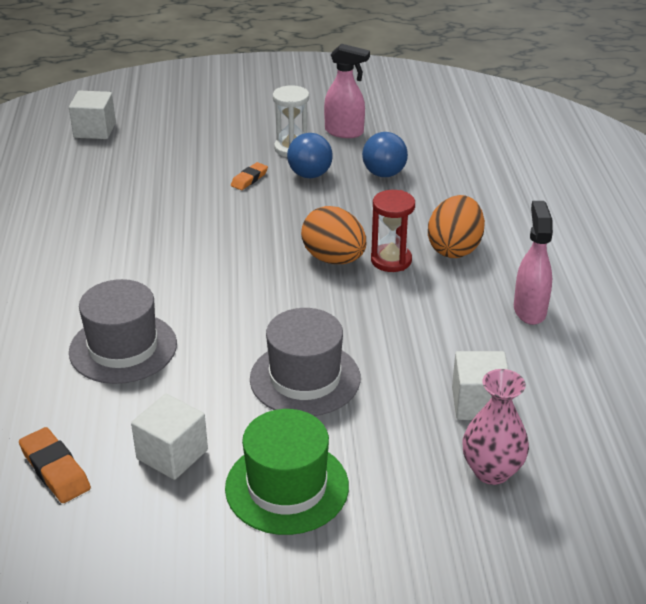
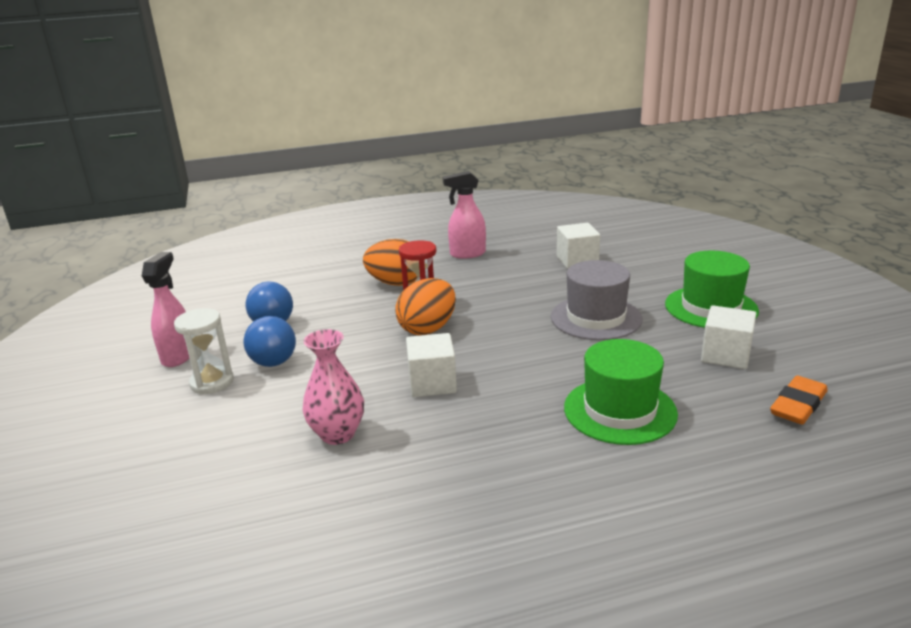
camera: 100 degrees left, 10 degrees down
white cube [69,91,116,139] -> white cube moved to [406,333,457,397]
grey hat [69,279,177,384] -> green hat [564,339,678,445]
orange eraser [231,162,268,190] -> none
pink vase [463,369,529,485] -> pink vase moved to [303,329,364,445]

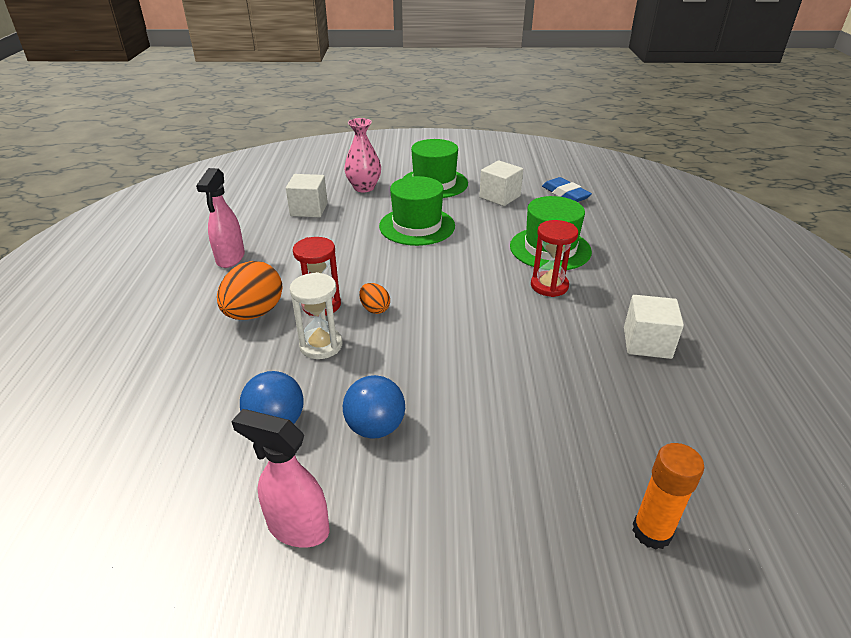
camera: 75 degrees left, 10 degrees up
white hourglass [174,308,234,394] -> white hourglass moved to [290,272,342,359]
pink vase [303,329,364,445] -> pink vase moved to [344,118,381,192]
orange egg [395,278,456,335] -> orange egg [359,283,390,314], size x0.52
white cube [406,333,457,397] -> white cube moved to [624,295,684,359]
grey hat [551,260,642,340] -> green hat [379,176,455,246]
orange eraser [770,376,828,425] -> blue eraser [542,177,592,202]
none -> red hourglass [531,220,578,297]
none -> orange glue stick [632,443,704,550]

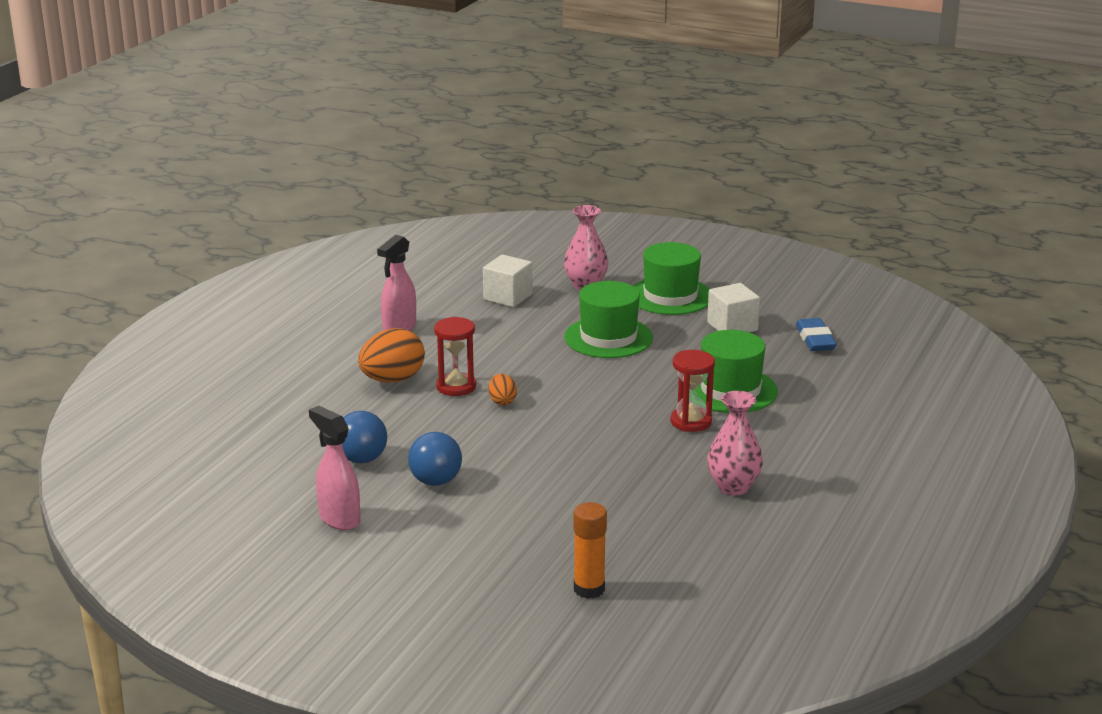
camera: 25 degrees right, 10 degrees down
white hourglass [290,272,342,359] -> none
white cube [624,295,684,359] -> pink vase [707,391,763,495]

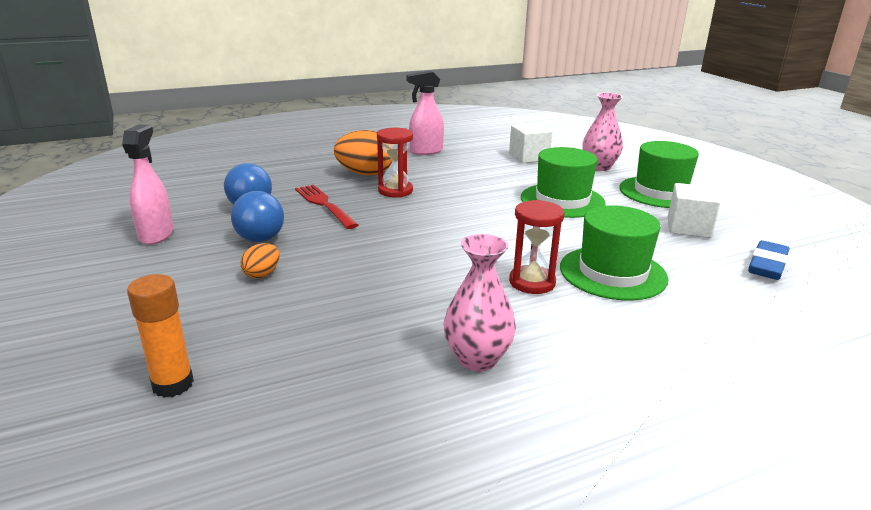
camera: 40 degrees right, 0 degrees up
orange egg [488,374,517,405] -> orange egg moved to [241,243,279,278]
none -> red fork [295,185,358,229]

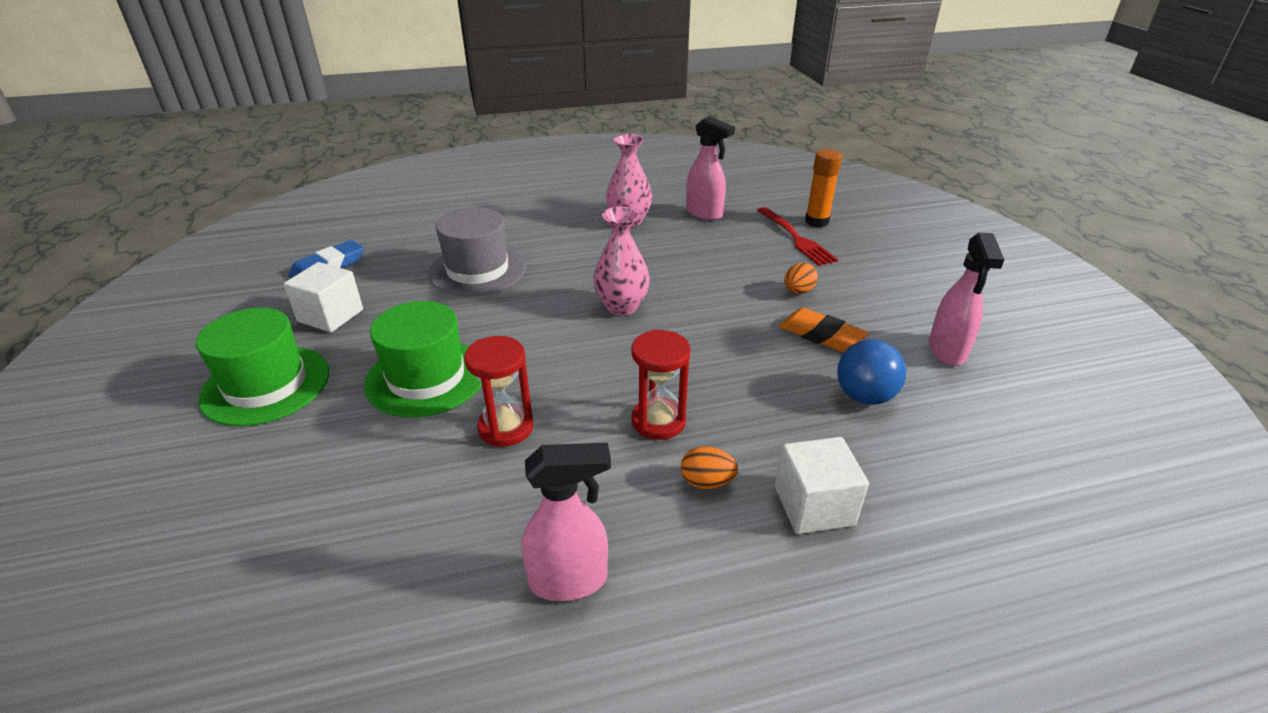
camera: 170 degrees left, 10 degrees up
blue ball [231,191,284,242] -> orange eraser [779,308,869,353]
red fork [295,185,358,229] -> red fork moved to [757,207,838,266]
orange egg [334,130,392,176] -> orange egg [681,446,738,489], size x0.52
white cube [509,123,552,163] -> white cube moved to [775,437,869,534]
red hourglass [509,200,565,294] -> red hourglass moved to [464,336,533,447]
green hat [560,205,669,300] -> grey hat [429,207,526,296]
pink vase [582,93,623,171] -> pink vase moved to [593,206,650,316]
none -> pink spray bottle [686,116,735,220]

